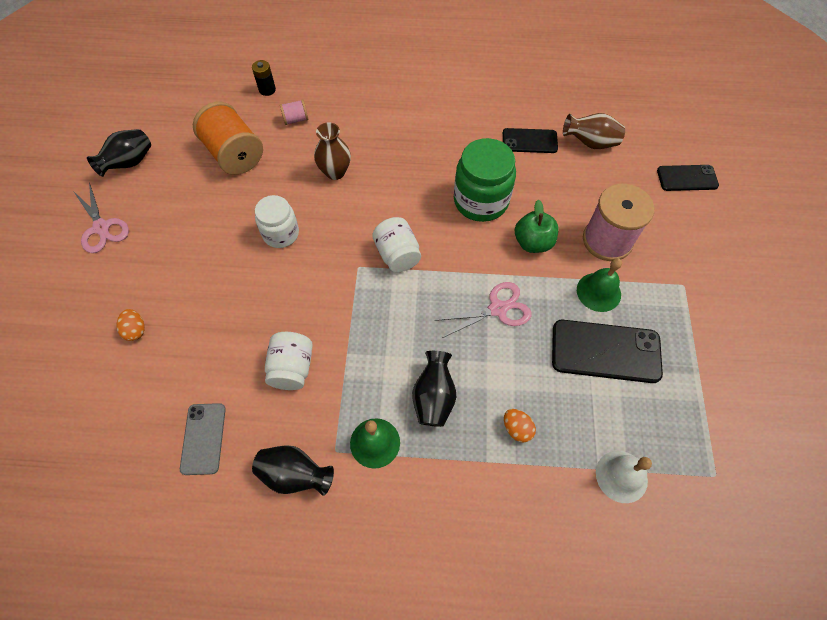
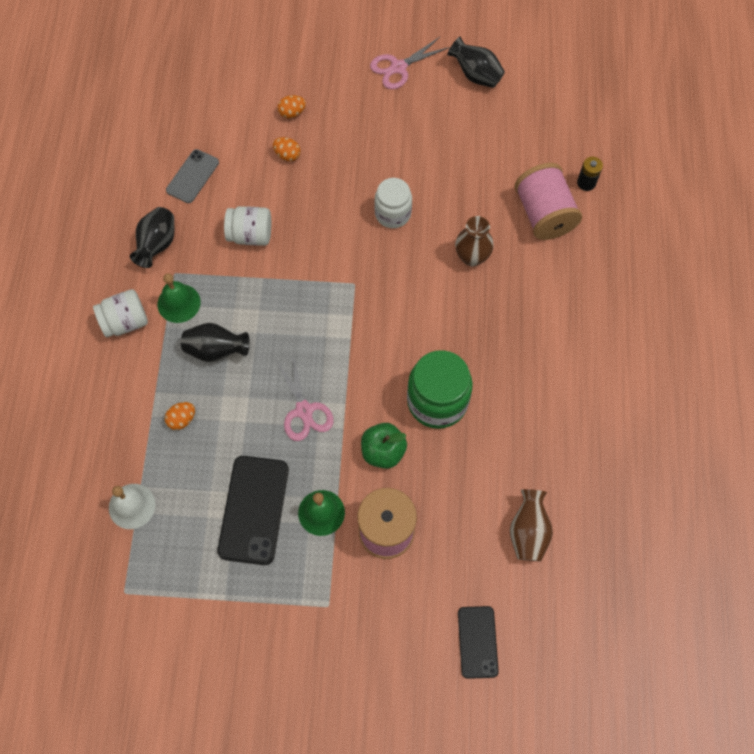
camera: 90 degrees right, 5 degrees up
grey phone [180,403,226,475] -> grey phone turned 60 degrees counterclockwise [166,149,219,203]
orange spool [193,102,263,175] -> none
pink spool [280,99,308,125] -> pink spool [515,163,582,240], size x2.22
white jar [372,217,421,272] -> white jar moved to [93,289,148,338]
black phone [503,128,558,153] -> none
none -> orange egg [273,137,300,161]

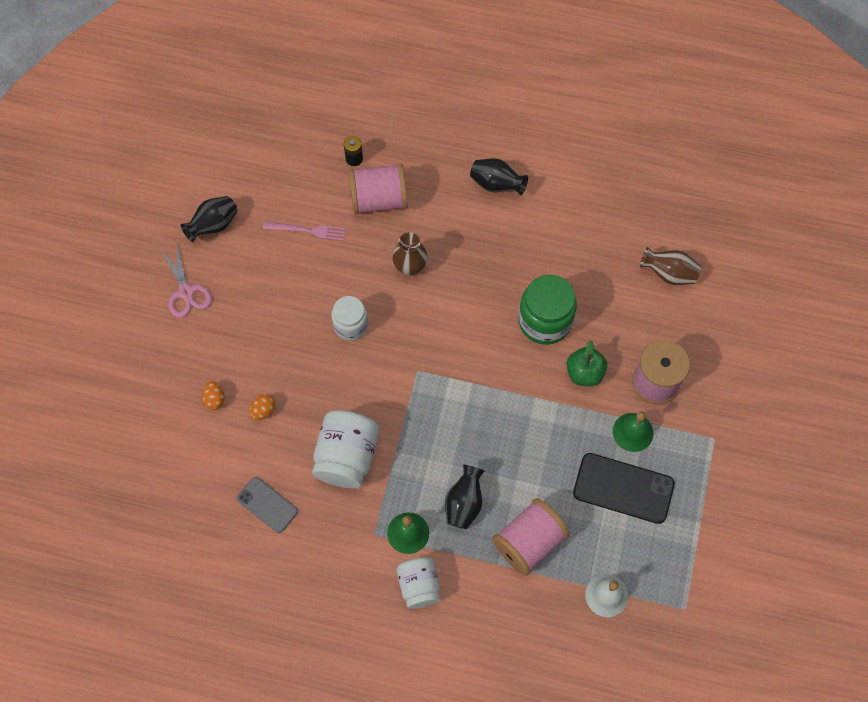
camera: 80 degrees left, 0 degrees up
black vase [130,207,174,268] -> black vase moved to [470,158,528,195]
orange egg [165,402,195,430] -> pink spool [492,498,570,576]
white jar [224,206,271,246] -> white jar [312,410,379,488], size x1.55
pink scissors [275,352,334,441] -> none
black phone [458,606,499,679] -> none
none -> pink fork [263,222,346,241]

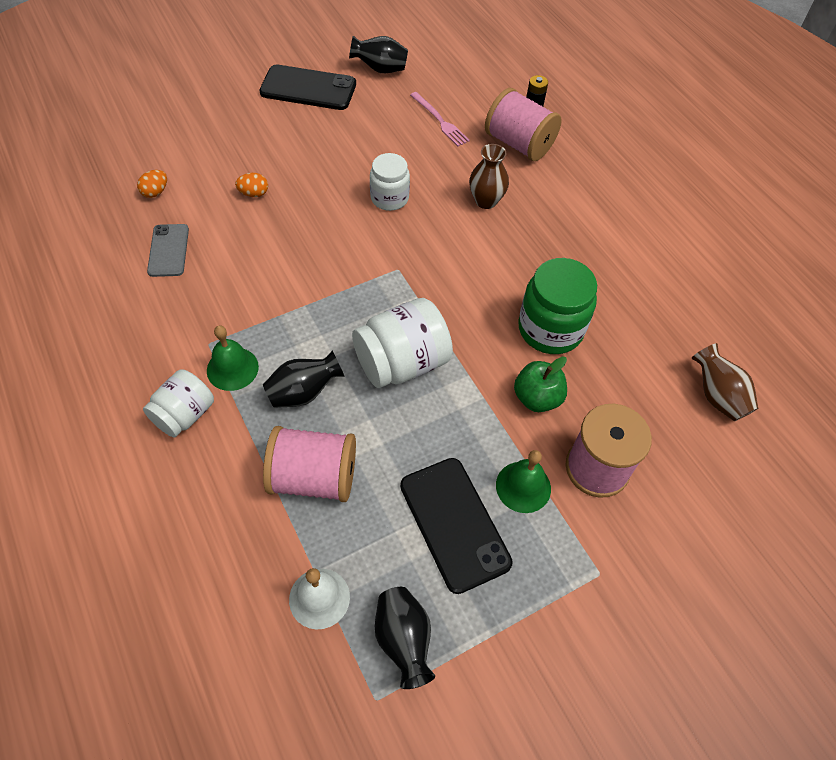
camera: 45 degrees right, 10 degrees down
pink scissors [161,243,212,318] -> black phone [259,64,356,110]
orange egg [202,381,225,410] -> orange egg moved to [137,170,167,198]
white jar [312,410,379,488] -> white jar moved to [352,298,453,388]
black vase [470,158,528,195] -> black vase moved to [375,587,435,689]

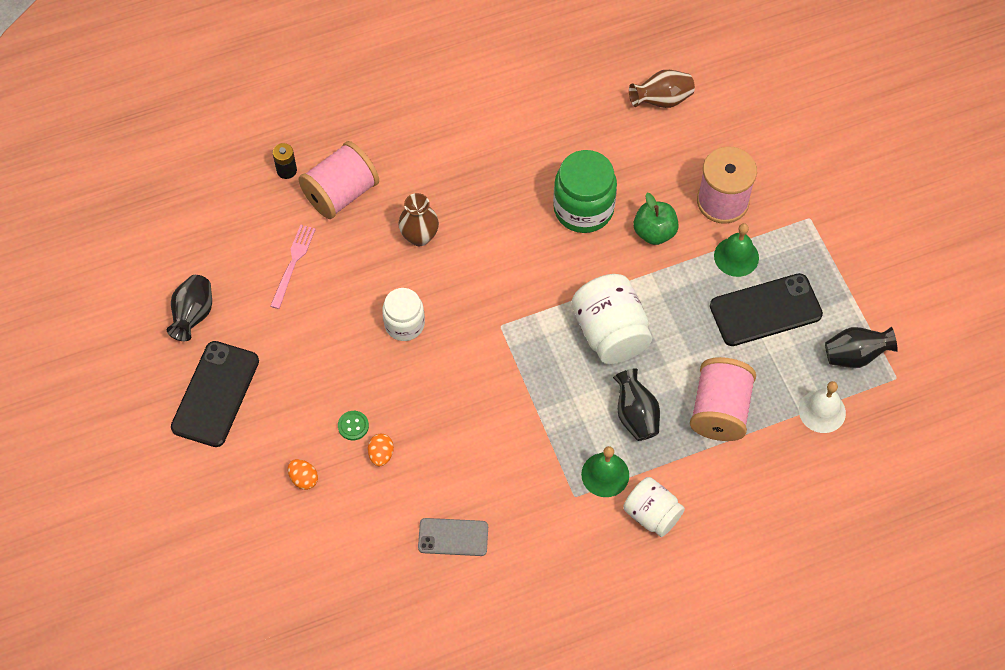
camera: 80 degrees left, 5 degrees up
orange egg [137,170,167,198] -> orange egg moved to [288,459,318,490]
pink fork [410,92,470,146] -> pink fork turned 45 degrees counterclockwise [270,225,316,309]
none -> green button [338,411,369,440]

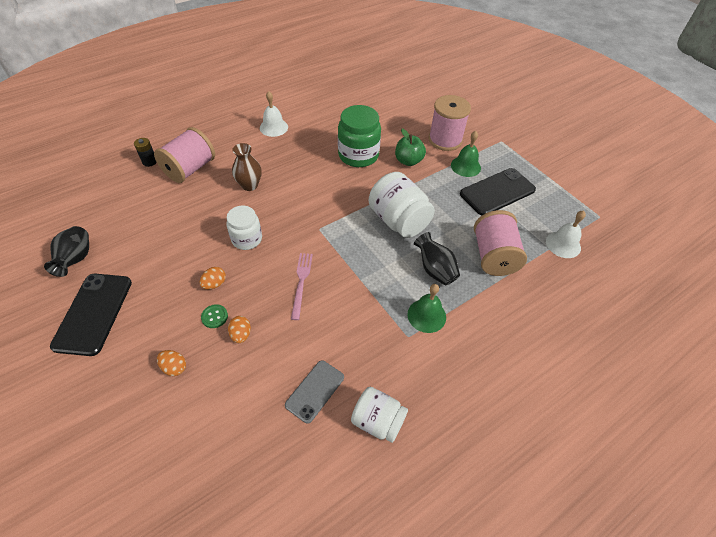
camera: 15 degrees left, 10 degrees down
pink fork [270,225,316,309] -> pink fork moved to [291,253,313,320]
grey phone [418,518,488,556] -> grey phone turned 45 degrees counterclockwise [285,360,344,424]
white jar [623,477,685,537] -> white jar moved to [351,387,408,443]
brown vase [629,70,695,108] -> none
black vase [825,327,898,368] -> none
none -> orange egg [200,267,226,290]
none -> white bell [260,91,288,137]

